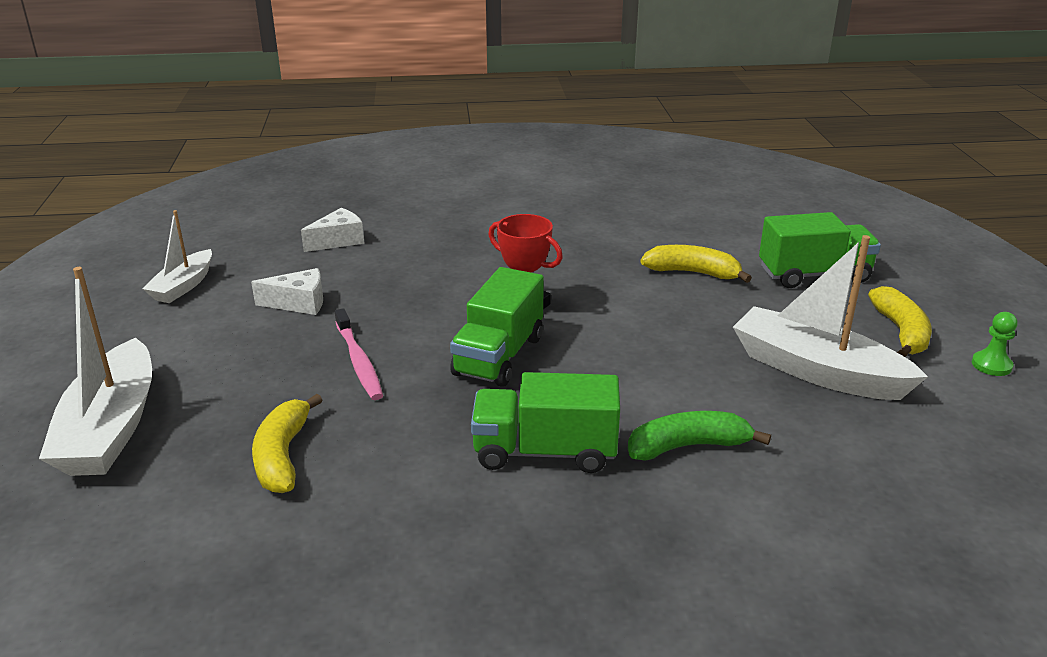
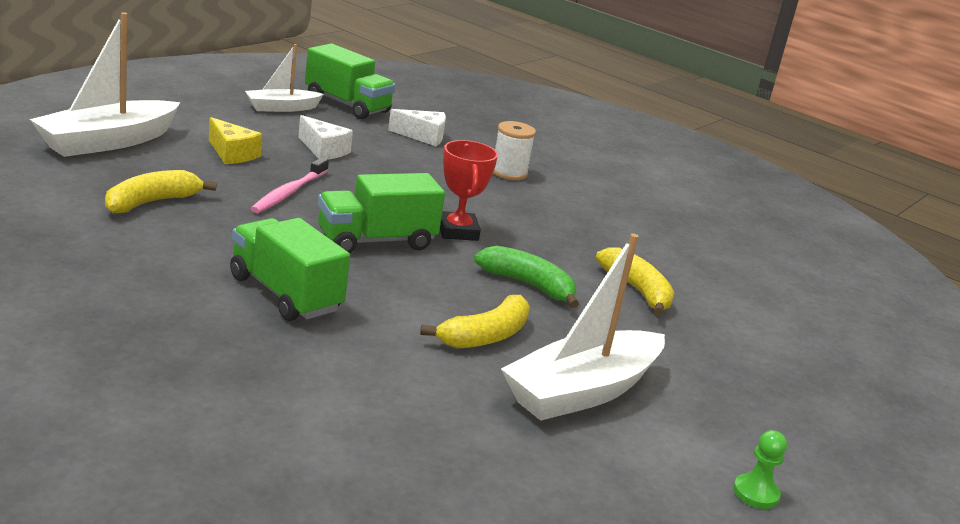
camera: 40 degrees right, 5 degrees down
green banana [628,411,771,461] -> green banana moved to [474,246,579,308]
white boat [733,235,928,400] -> white boat turned 120 degrees counterclockwise [501,233,665,421]
green truck [759,212,881,288] -> green truck moved to [305,43,396,119]
yellow banana [868,286,932,357] -> yellow banana moved to [420,295,530,348]
none -> yellow cheese [209,117,262,164]
none -> white spool [493,121,536,180]

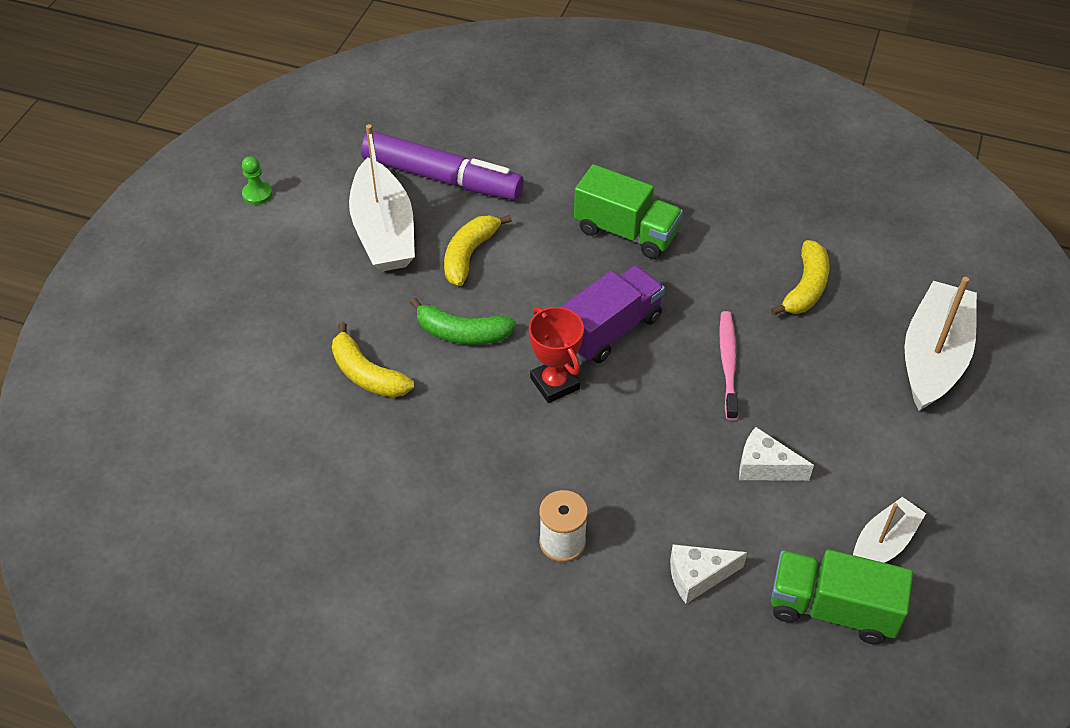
camera: 165 degrees right, 25 degrees up
yellow cheese [209,117,262,164] -> none
green truck [318,173,445,253] -> purple truck [561,265,665,363]
white boat [501,233,665,421] -> white boat turned 135 degrees clockwise [349,124,415,272]
none -> purple marker [361,131,524,200]

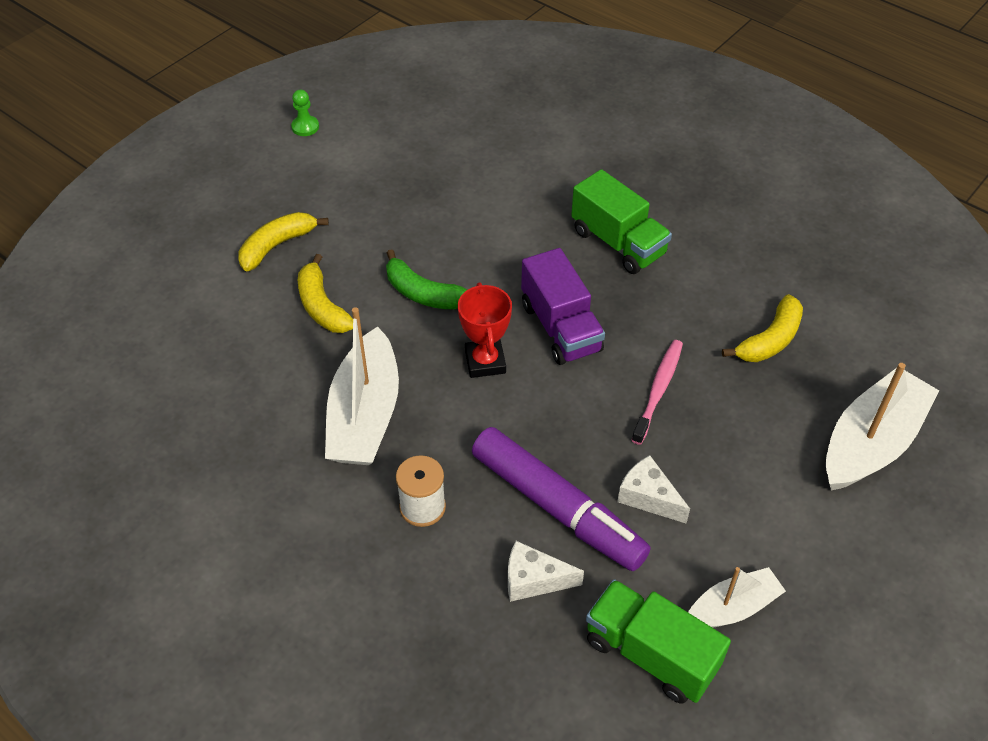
camera: 20 degrees right, 0 degrees up
white boat [349,124,415,272] -> white boat moved to [325,307,399,465]
purple marker [361,131,524,200] -> purple marker moved to [472,427,650,571]
yellow banana [444,214,512,286] -> yellow banana moved to [238,212,329,272]
purple truck [561,265,665,363] -> purple truck turned 90 degrees clockwise [521,248,605,365]

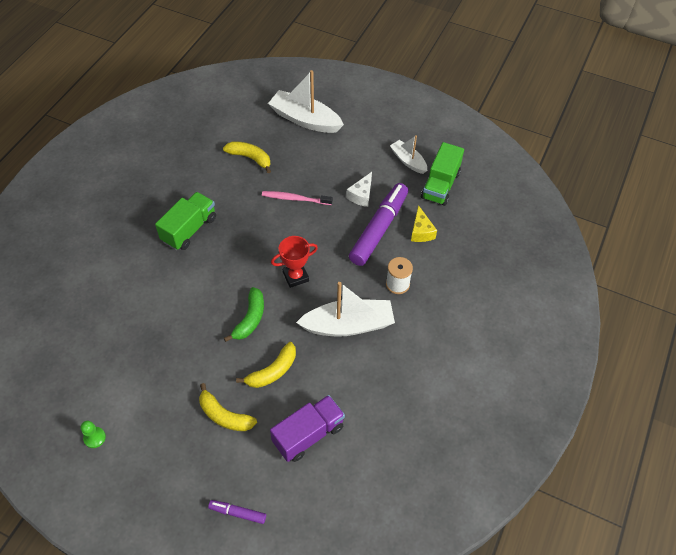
camera: 105 degrees left, 5 degrees up
white cheese [508,541,584,602] -> yellow cheese [411,205,437,242]
purple truck [521,248,605,365] -> purple truck moved to [270,395,345,462]
none -> purple marker [208,500,266,524]

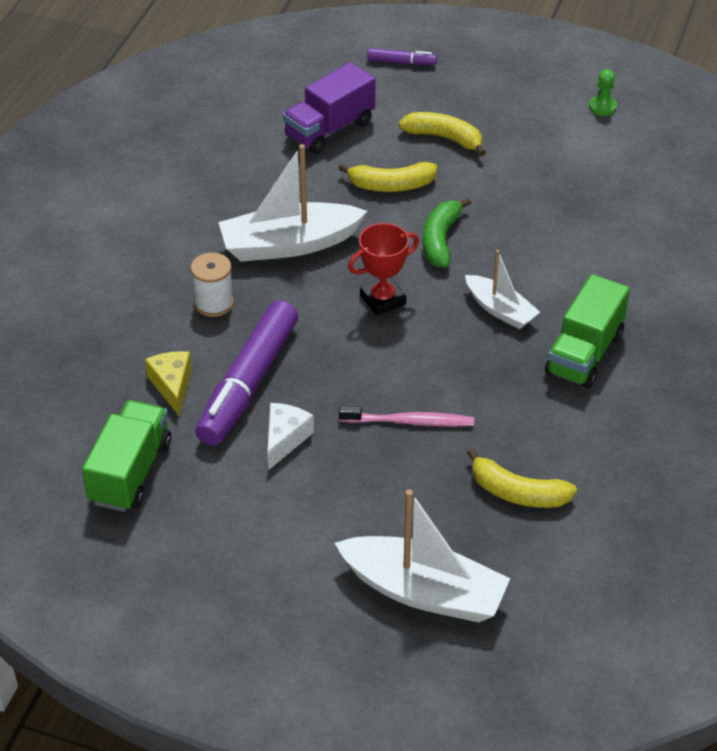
camera: 175 degrees right, 10 degrees down
yellow banana [236,342,296,388] -> yellow banana turned 135 degrees counterclockwise [338,162,437,192]
white boat [390,135,427,174] -> white boat moved to [465,250,540,329]

